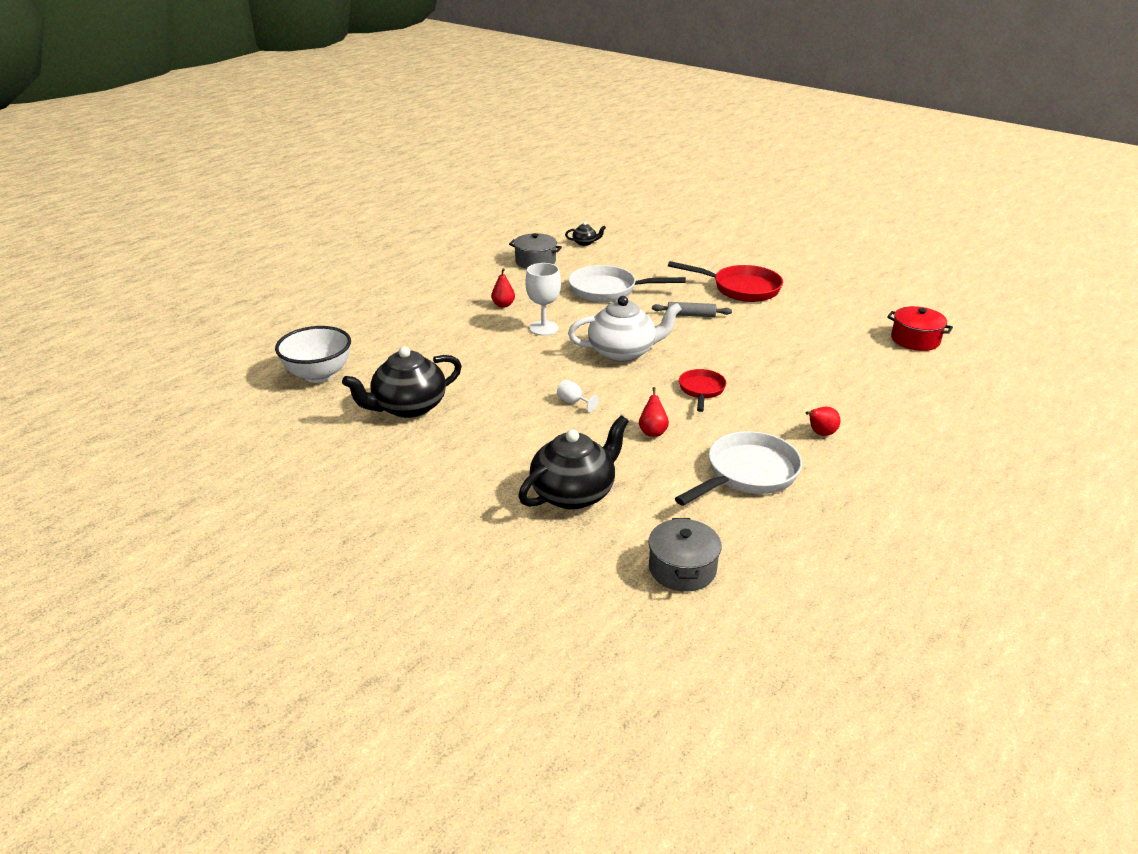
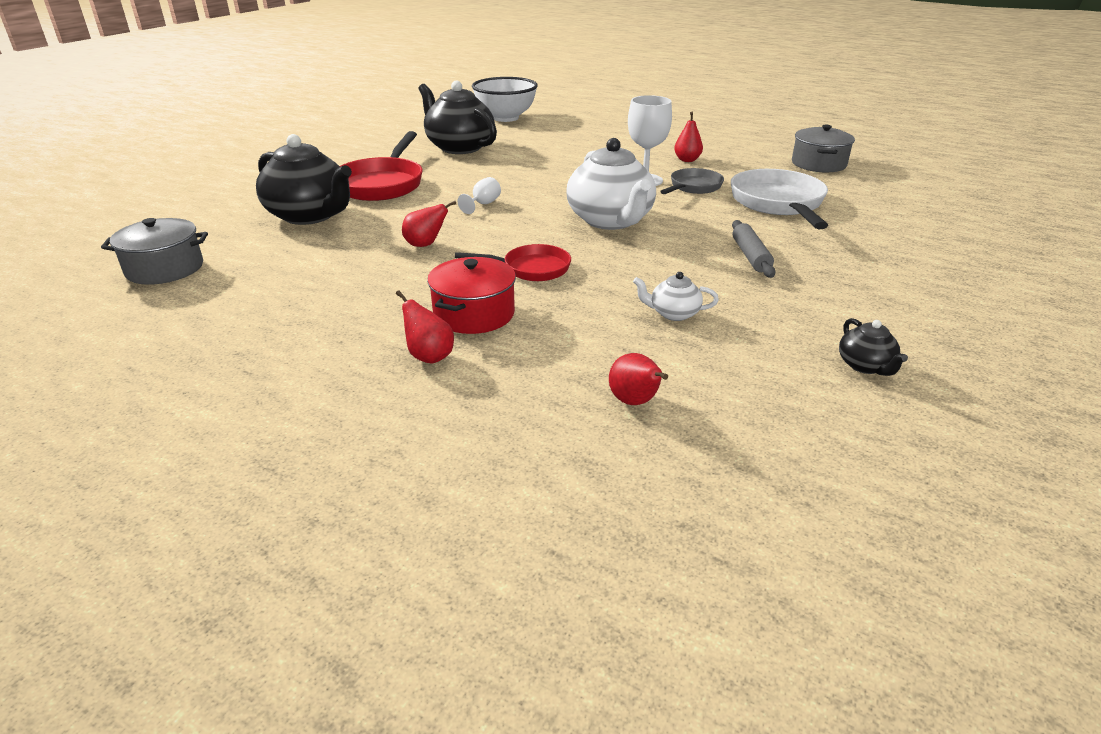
camera: 80 degrees right, 0 degrees up
black teapot [565,222,606,246] -> black teapot moved to [839,318,908,376]
red pan [668,261,783,302] -> red pan moved to [340,131,423,201]
white pan [675,431,802,506] -> none
red pot [887,306,953,351] -> red pot moved to [427,257,516,334]
none -> red pear [609,353,668,405]
none -> white teapot [633,272,719,321]
none -> grey pan [660,168,724,194]

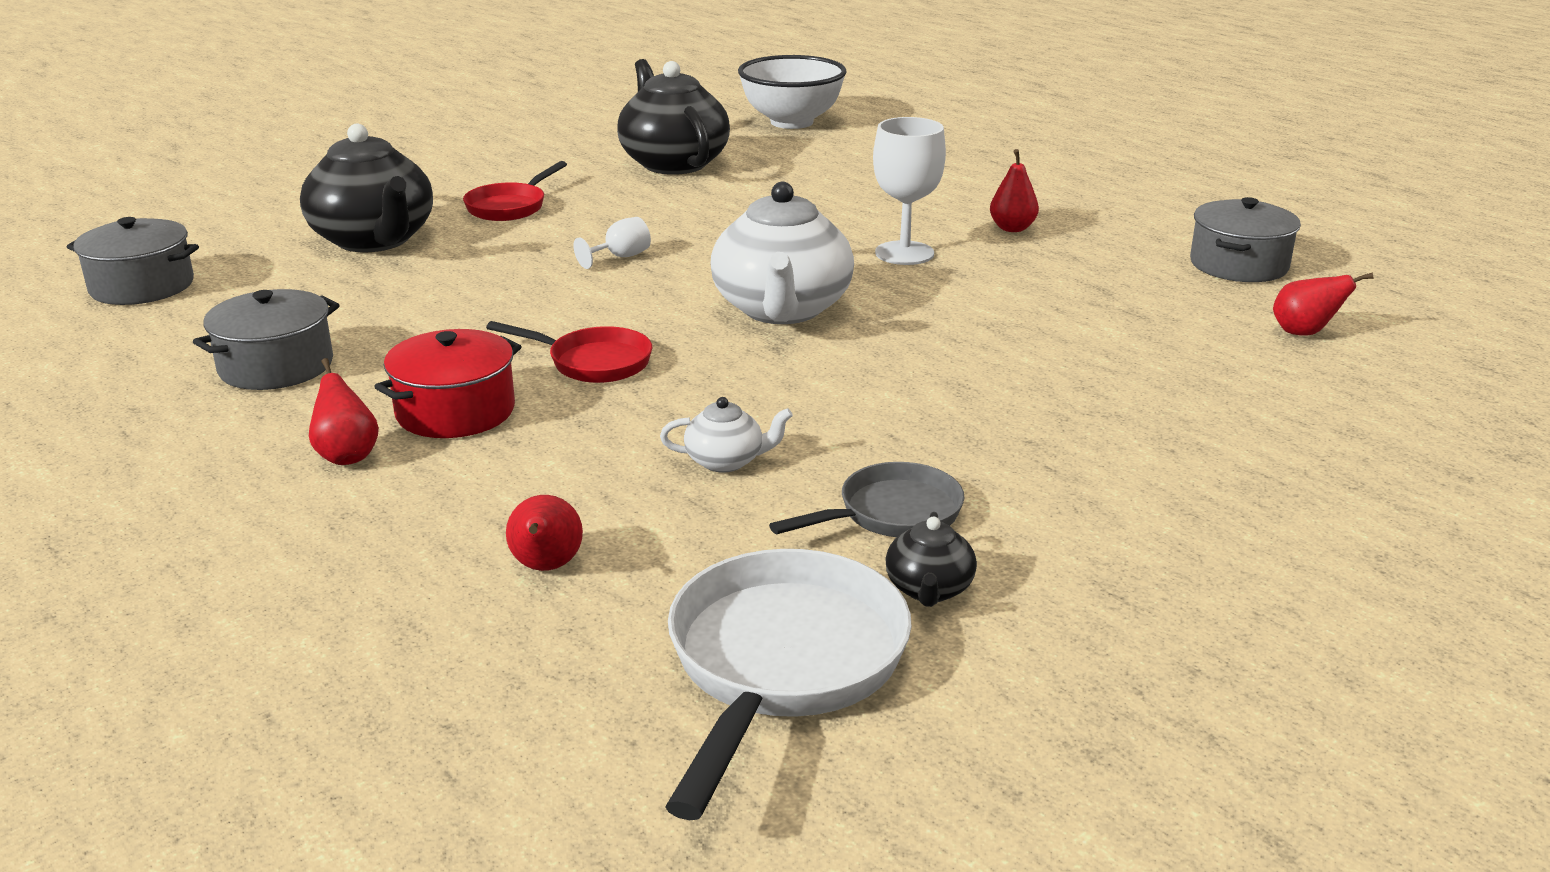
camera: 20 degrees right, 5 degrees down
red pan [340,131,423,201] -> red pan [463,161,567,221], size x0.59
red pear [402,201,456,247] -> red pear moved to [1273,273,1373,336]
white teapot [633,272,719,321] -> white teapot turned 150 degrees clockwise [660,397,793,473]
grey pan [660,168,724,194] -> grey pan moved to [769,462,964,537]
white pan [731,169,828,229] -> white pan moved to [665,549,912,820]
grey rolling pin [732,220,776,278] -> none
none -> grey pot [193,289,340,390]

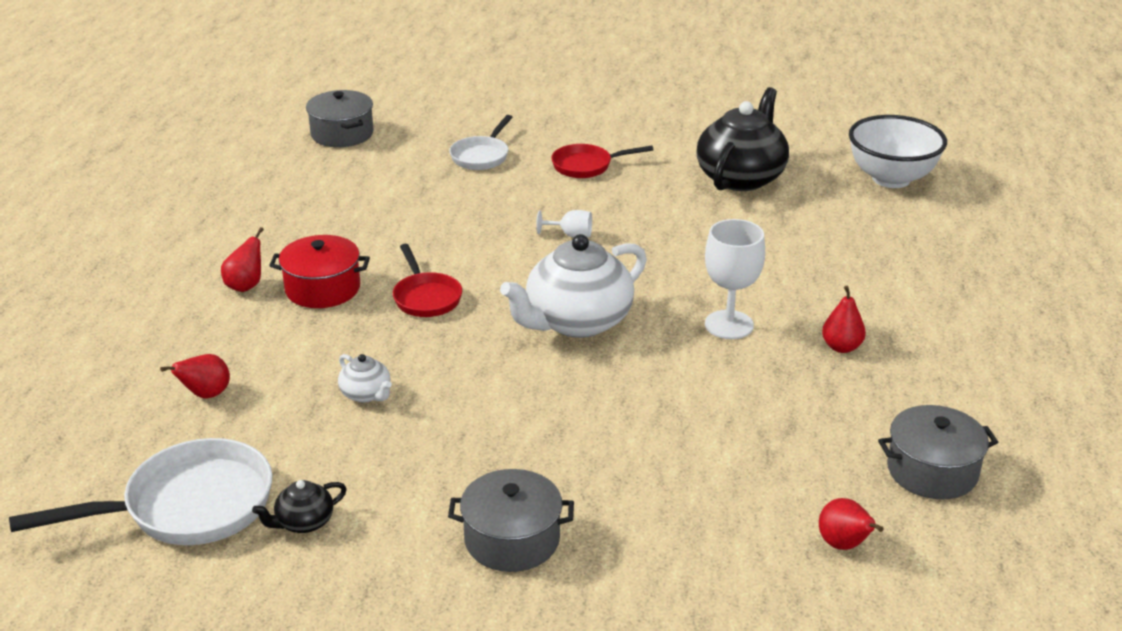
camera: 50 degrees right, 5 degrees up
grey pot [193,289,340,390] -> grey pot moved to [448,469,574,572]
black teapot [300,124,433,252] -> white pan [449,115,513,170]
grey pan [769,462,964,537] -> none

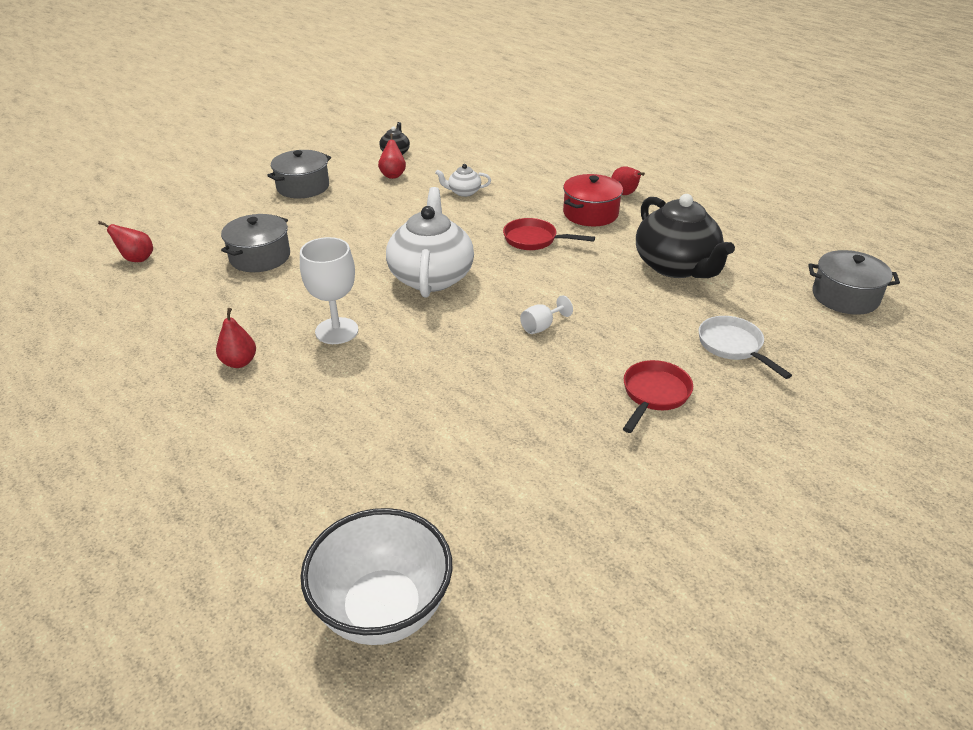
camera: 130 degrees right, 5 degrees up
white pan [9,438,272,545] -> none
red pear [160,354,230,399] -> red pear moved to [378,133,406,179]
black teapot [696,87,789,191] -> black teapot moved to [636,194,735,278]
grey pot [878,405,998,500] -> grey pot moved to [221,214,290,272]

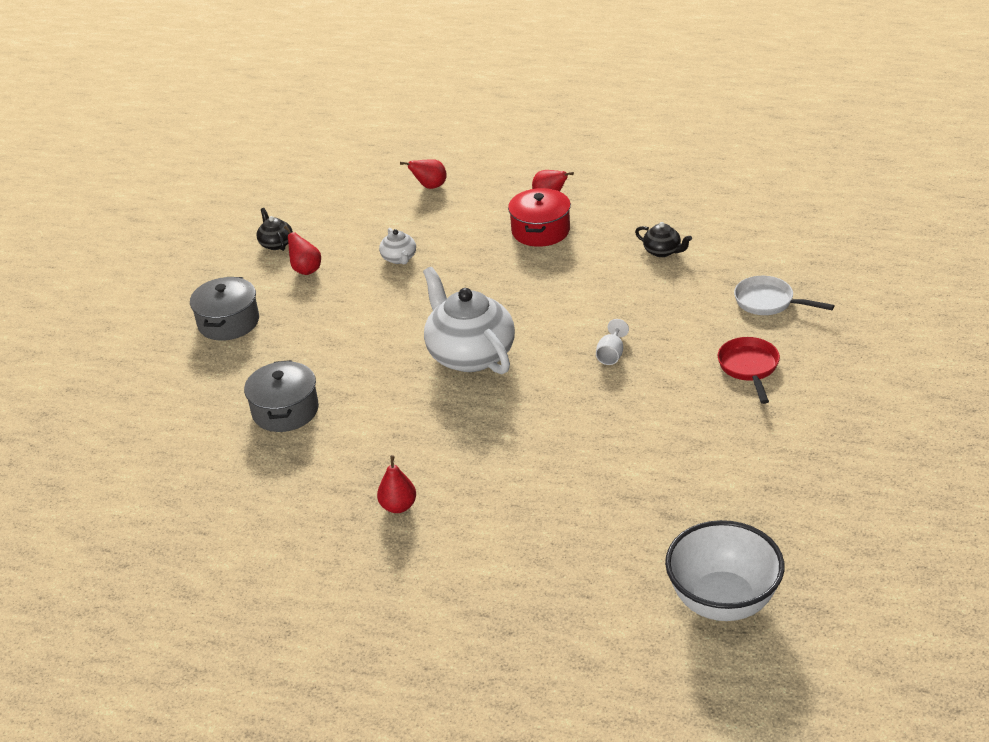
camera: 30 degrees left, 0 degrees up
red pear [98,221,153,262] -> red pear moved to [400,159,447,189]
white goblet [300,237,358,344] -> none
white teapot [435,164,491,197] -> white teapot turned 75 degrees counterclockwise [379,228,416,264]
red pan [503,218,595,250] -> none
black teapot [636,194,735,278] -> black teapot [635,222,692,257], size x0.45
grey pot [808,250,900,315] -> none

